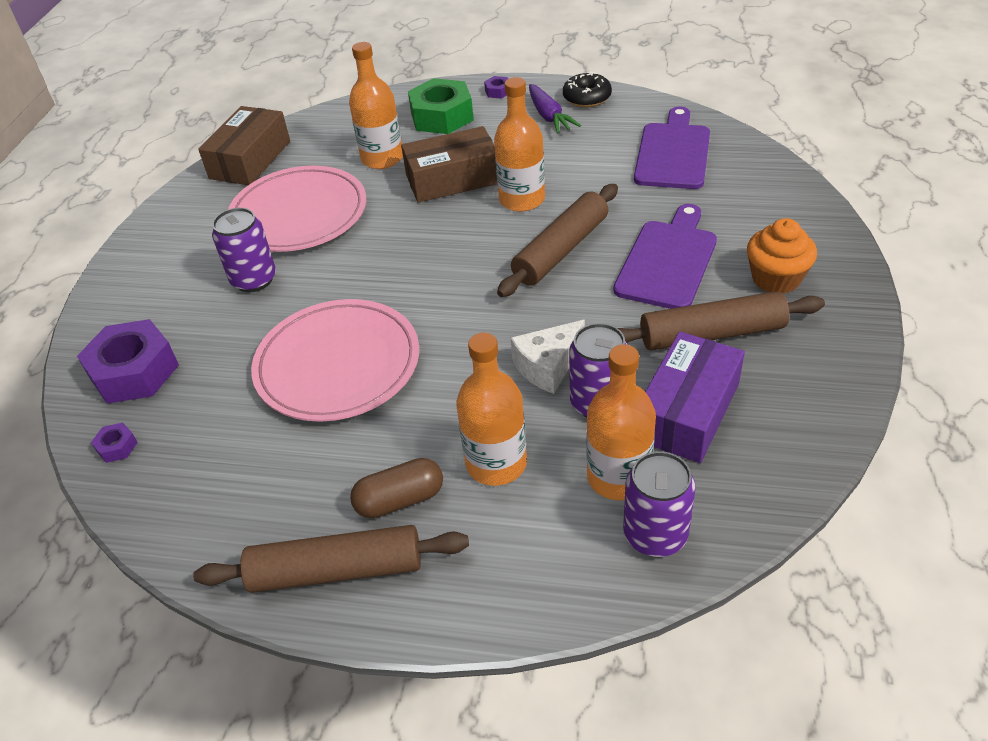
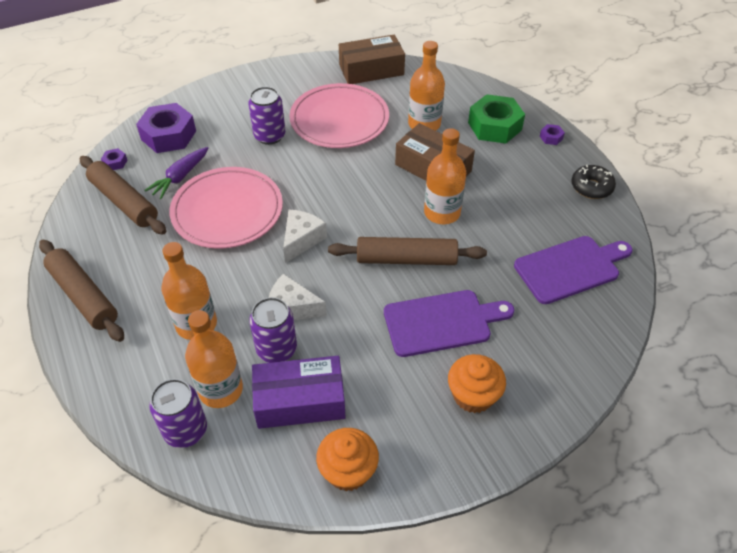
camera: 50 degrees right, 5 degrees up
brown capsule [350,458,443,518] -> none
purple carrot [529,84,581,134] -> purple carrot moved to [144,147,208,199]
brown rolling pin [618,291,825,351] -> brown rolling pin moved to [80,156,166,234]
none -> white cheese [283,209,327,263]
none -> orange cupcake [316,428,379,491]

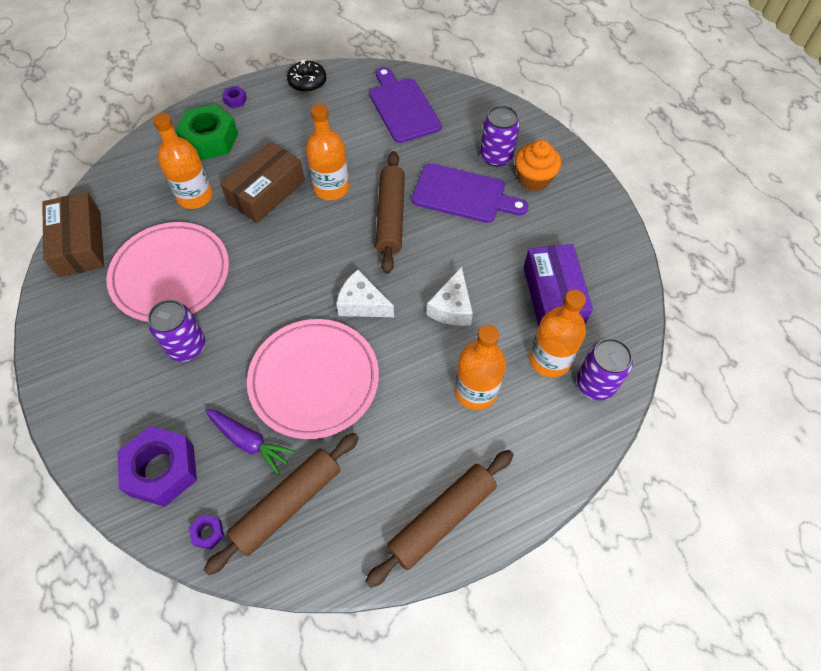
camera: 90 degrees left, 10 degrees up
purple can [249,297,297,363] -> purple can moved to [480,105,520,167]
orange cupcake [316,428,379,491] -> none
purple cutting board [384,290,514,357] -> purple cutting board turned 120 degrees clockwise [412,163,528,223]

